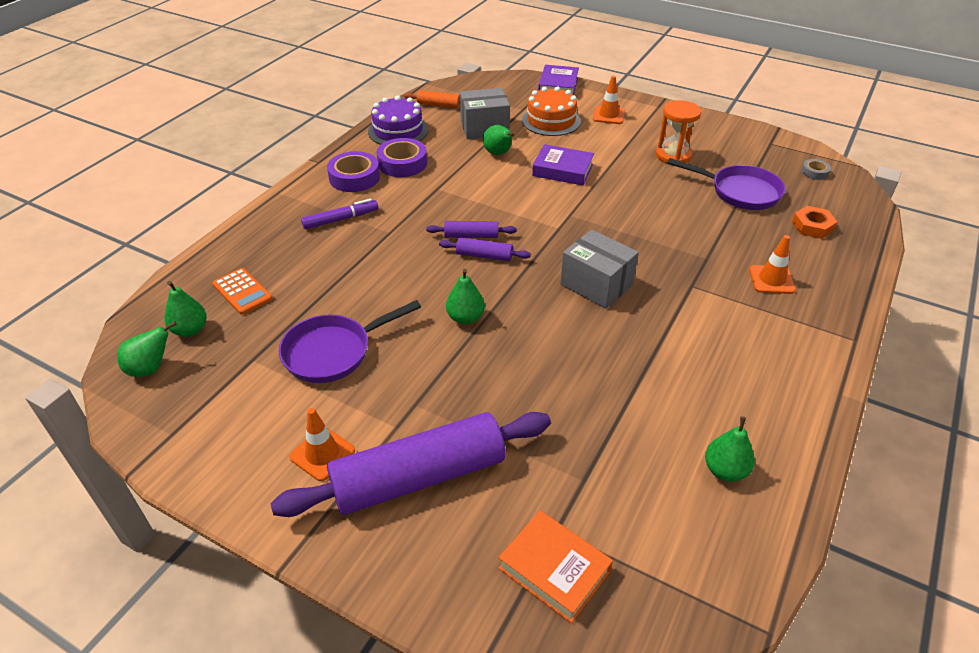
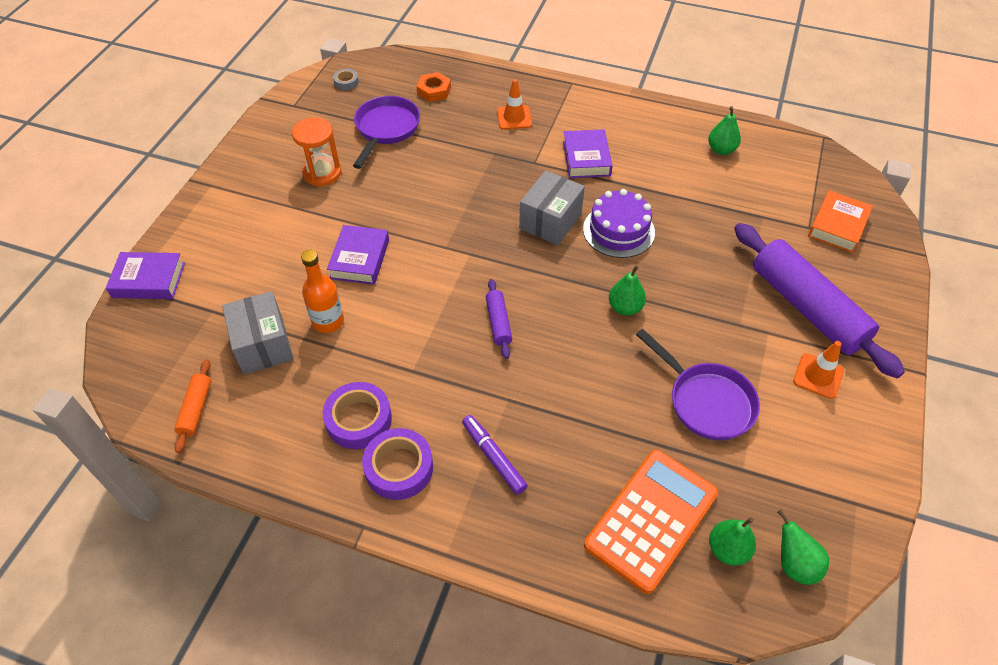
camera: 100 degrees left, 10 degrees up
orange calculator [212,268,273,315] -> orange calculator [584,450,718,594], size x1.87
purple cake [368,96,428,145] -> purple cake moved to [583,189,655,258]
purple rolling pin [439,237,531,261] -> none
green pear [483,125,514,155] -> orange bottle [301,250,344,333]
orange cake [522,86,581,136] -> none
orange traffic cone [593,76,625,124] -> none
none -> purple book [563,129,613,178]

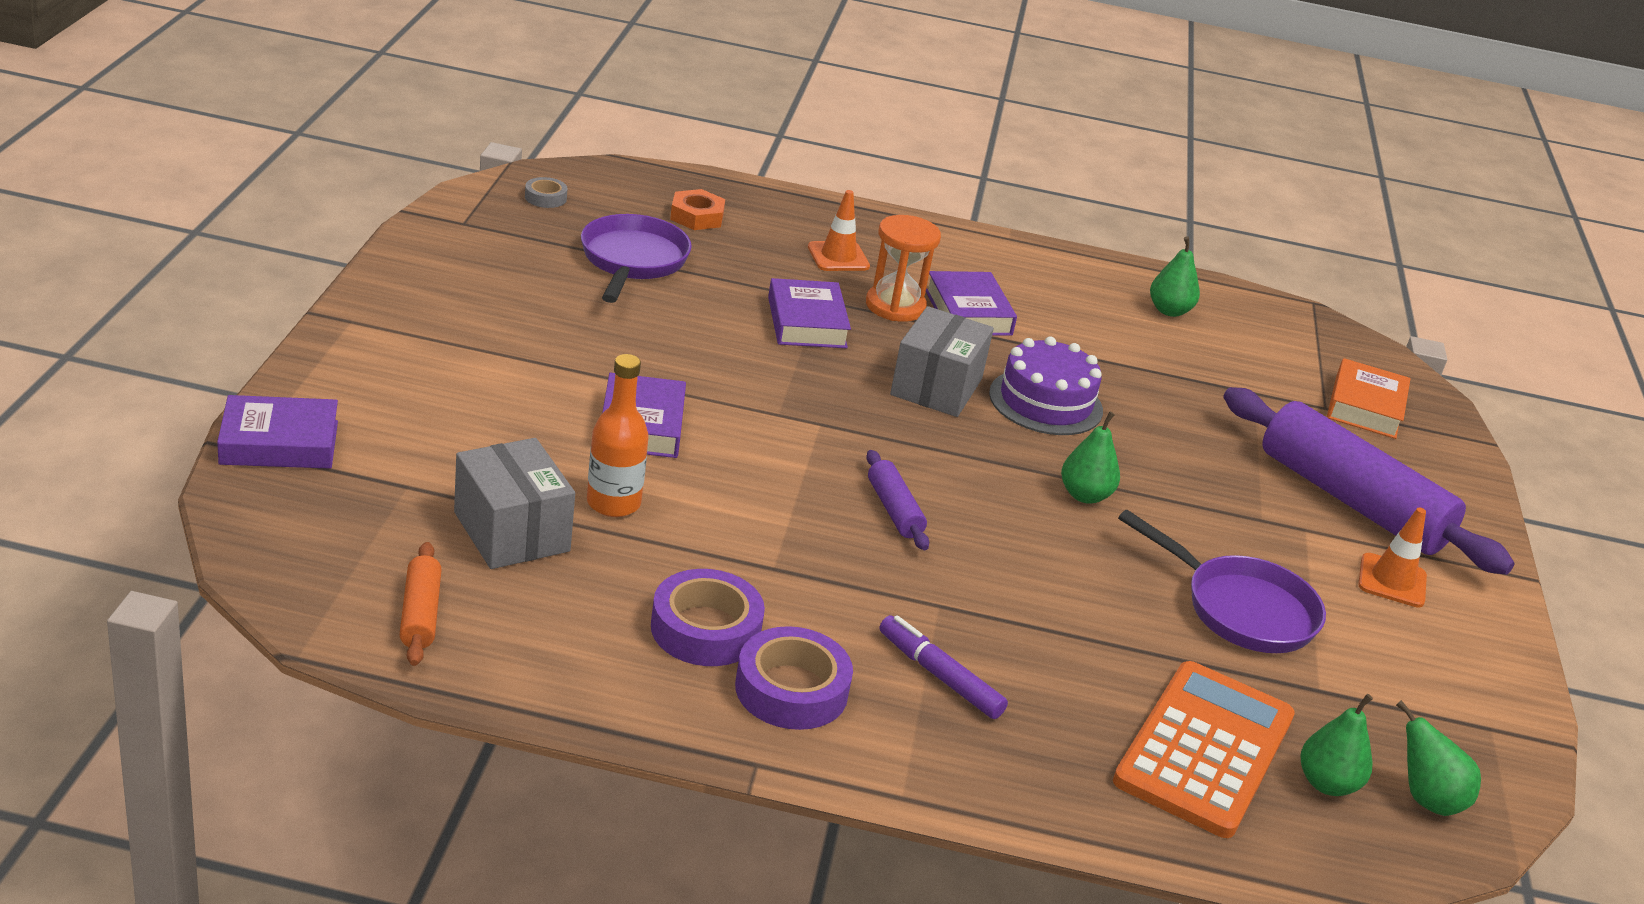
camera: 15 degrees left, 20 degrees down
orange hourglass [292,117,341,186] -> orange hourglass moved to [866,215,941,322]
none -> purple book [768,278,851,348]

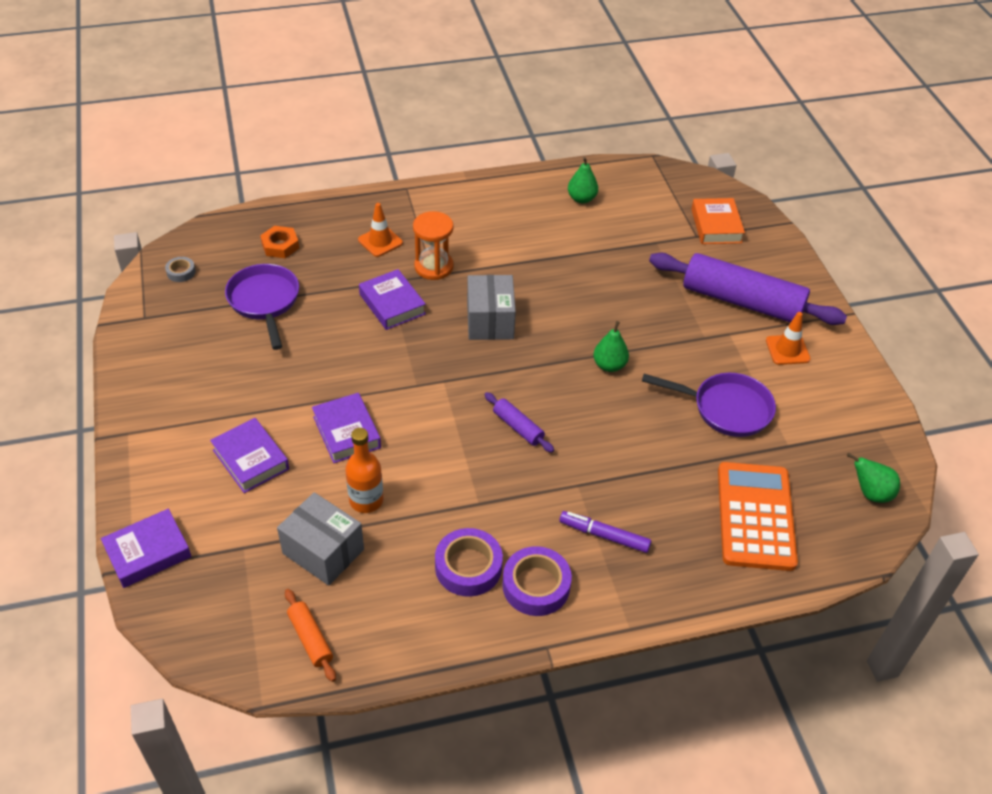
camera: 20 degrees left, 15 degrees up
purple book [926,271,1017,336] -> purple book moved to [210,418,289,493]
purple cake [989,337,1103,435] -> none
green pear [1300,694,1373,796] -> none

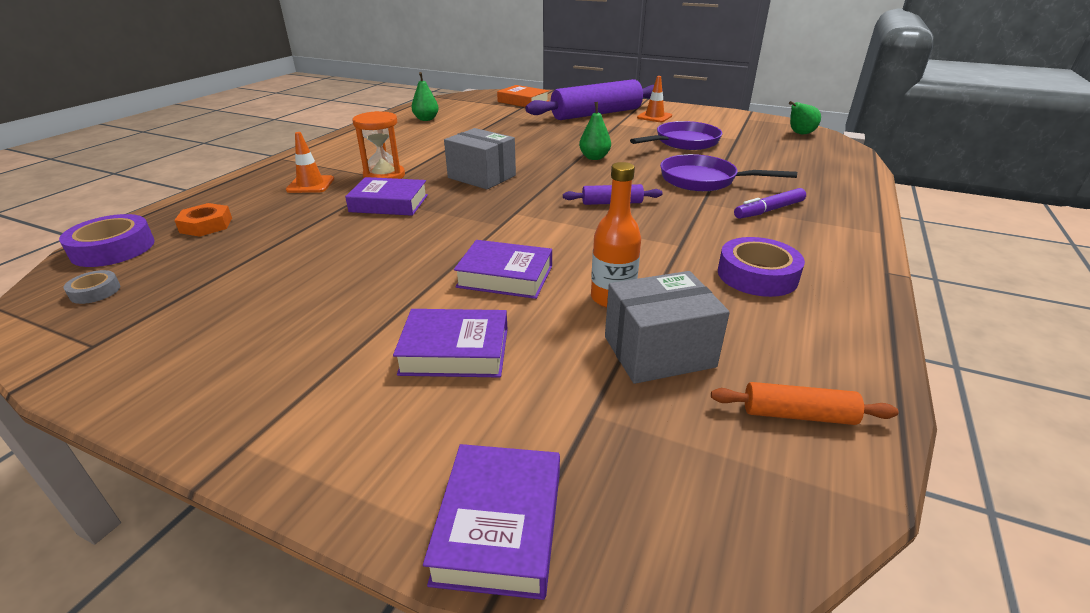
camera: 50 degrees left, 15 degrees down
purple pan [225,264,299,350] -> purple pan moved to [660,154,797,191]
purple tape [502,546,572,616] -> purple tape moved to [59,214,155,267]
orange calculator [718,462,798,571] -> none

